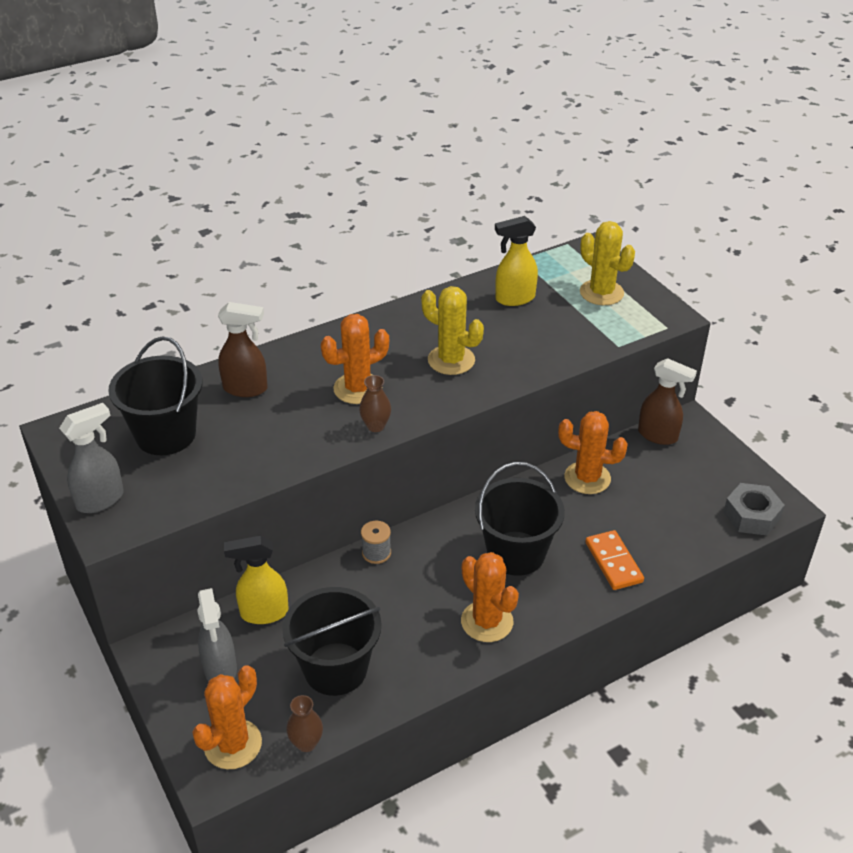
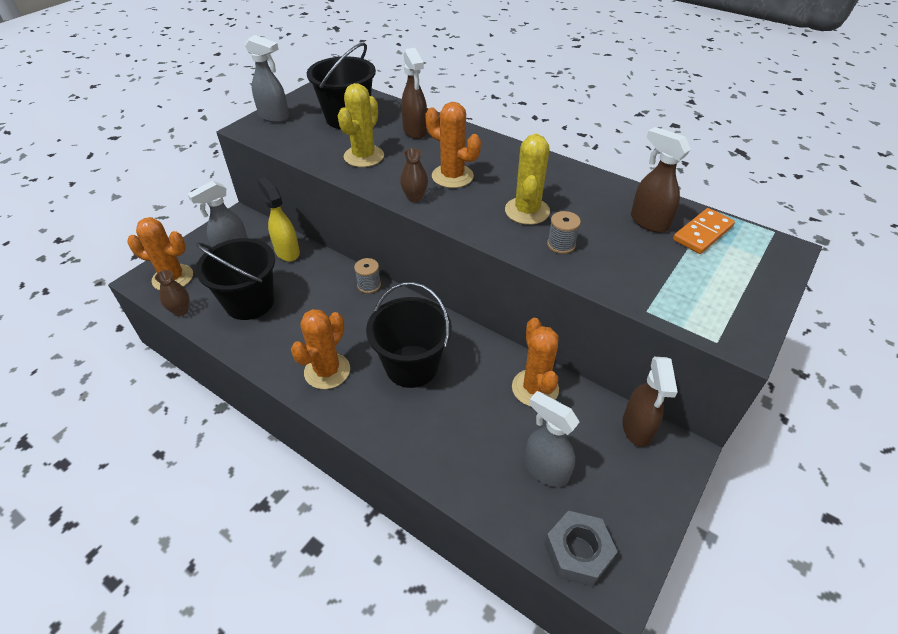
camera: 65 degrees right, 5 degrees up
yellow spray bottle [495,216,538,306] -> brown spray bottle [631,127,691,233]
yellow cactus [580,221,635,305] -> yellow cactus moved to [338,83,384,167]
orange domino [585,530,644,590] -> orange domino moved to [673,208,735,254]
none -> grey spray bottle [525,391,579,487]
none -> grey spool [547,211,581,254]

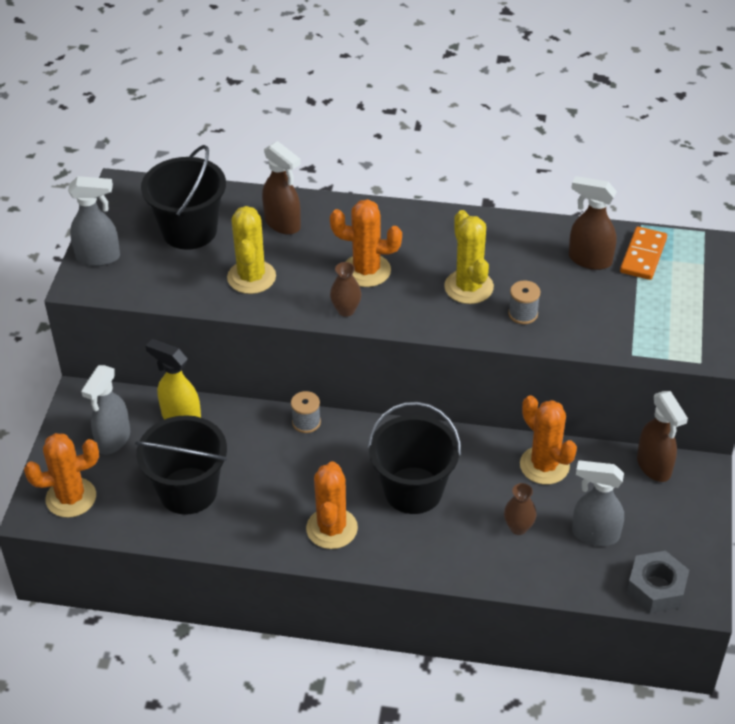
camera: 25 degrees left, 0 degrees up
brown vase [155,270,189,316] -> brown vase moved to [504,483,536,535]

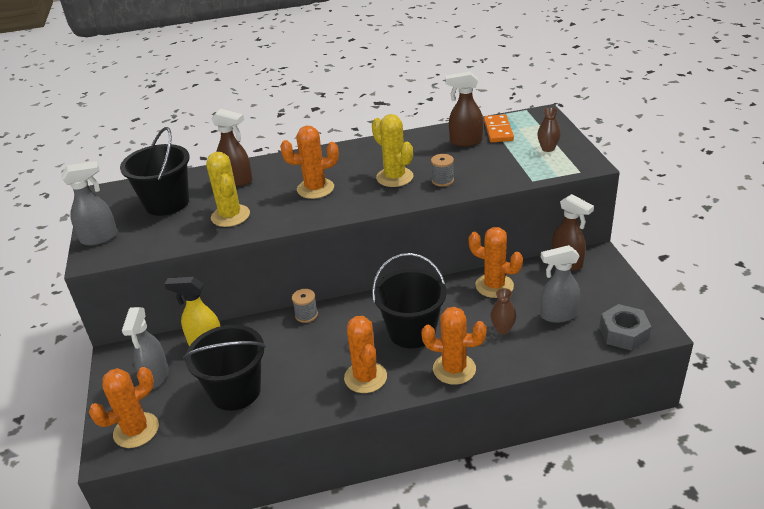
camera: 20 degrees left, 10 degrees down
brown vase [330,262,362,317] -> brown vase moved to [537,108,561,152]
none -> orange cactus [421,307,487,385]

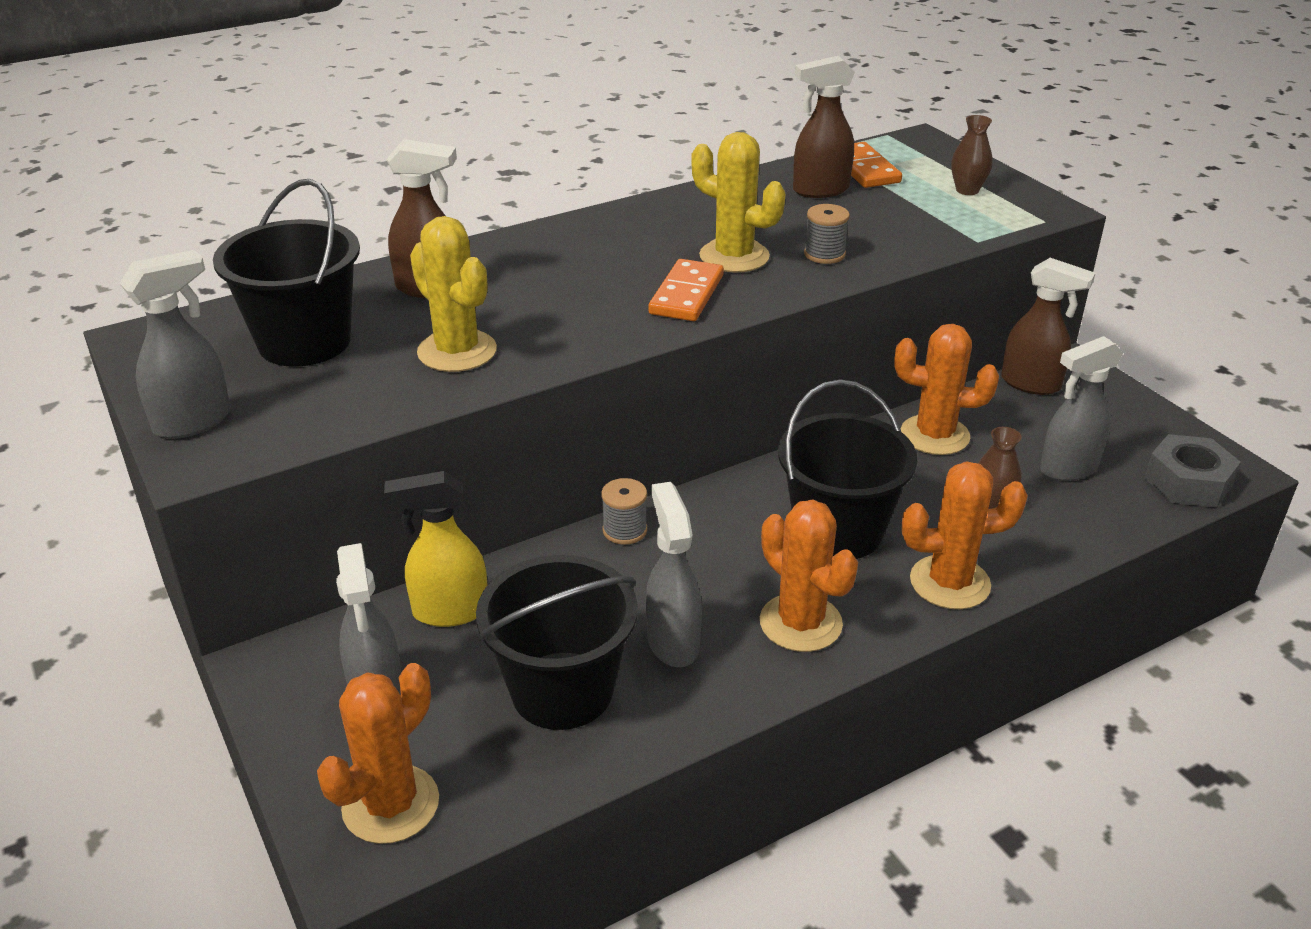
camera: 20 degrees left, 0 degrees up
orange cactus [280,126,339,199] -> none
none -> grey spray bottle [646,482,702,667]
none -> orange domino [648,259,724,321]

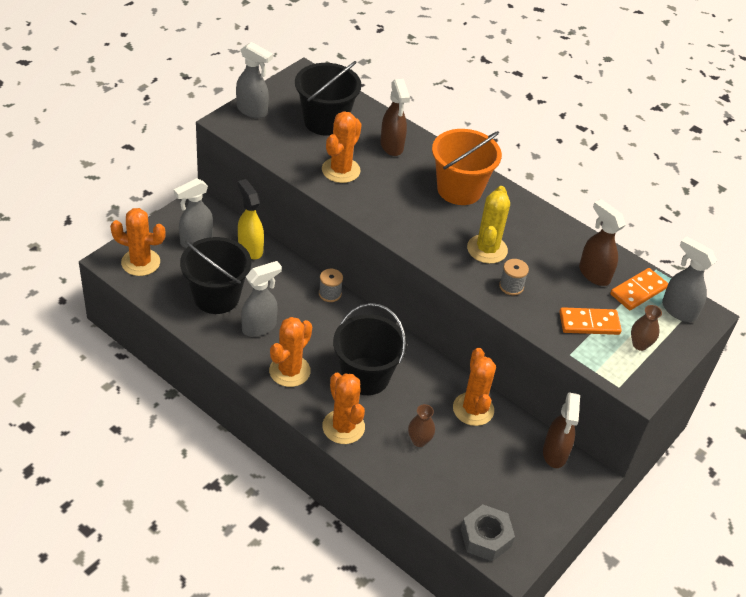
camera: 65 degrees right, 10 degrees up
yellow cactus [410,216,497,372] -> orange cactus [322,111,362,183]
orange domino [648,259,724,321] -> orange domino moved to [559,307,622,335]
grey spray bottle [1040,336,1123,481] -> grey spray bottle moved to [662,237,717,322]
none -> orange bucket [432,129,502,205]

